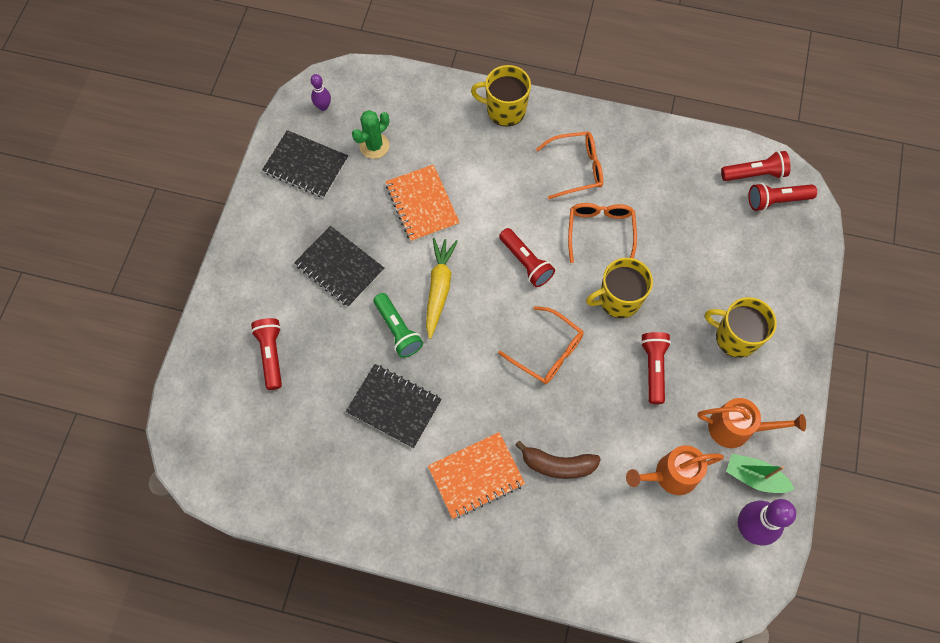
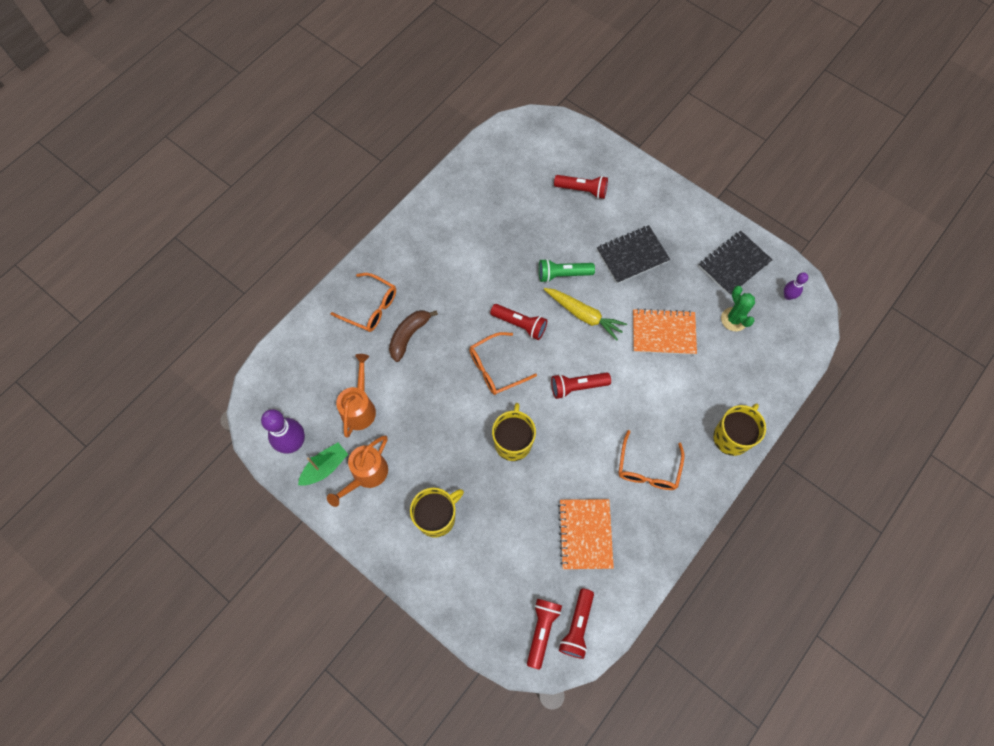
camera: 115 degrees right, 0 degrees up
black notebook [346,364,442,449] -> none
orange notebook [428,432,525,519] -> orange notebook moved to [558,499,614,569]
orange glasses [568,203,637,263] -> orange glasses moved to [330,273,396,332]
red flashlight [640,332,671,404] -> red flashlight moved to [490,304,547,340]

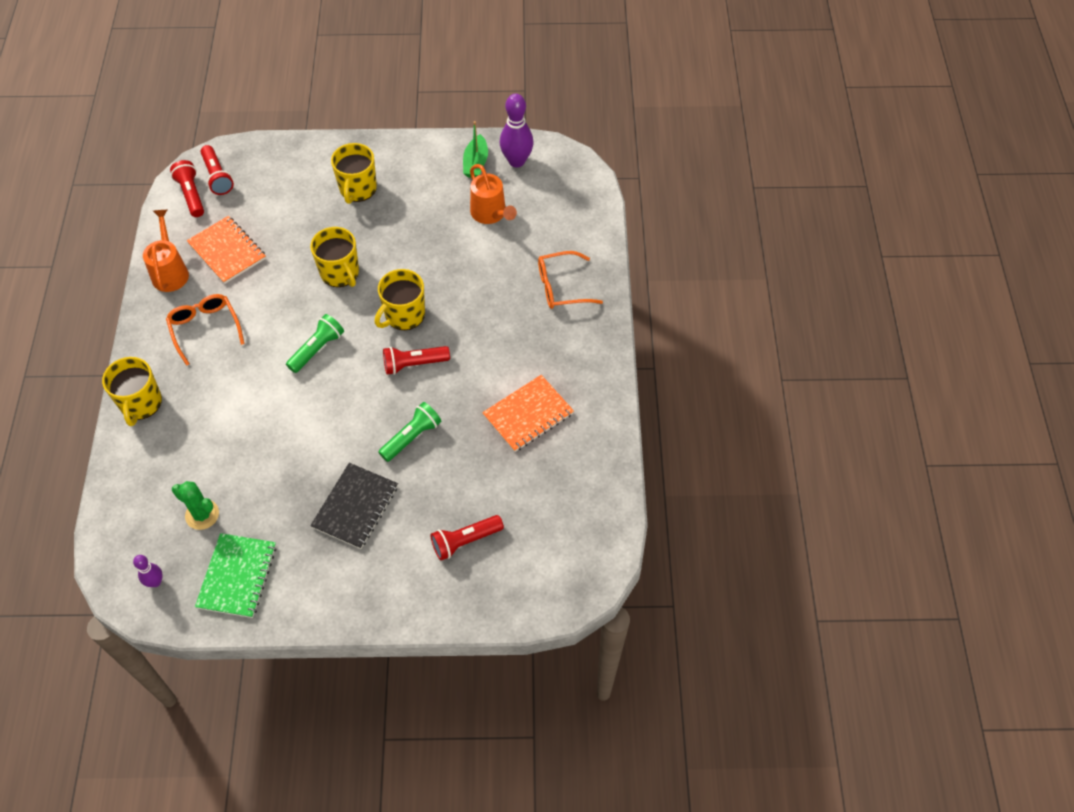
camera: 140 degrees right, 10 degrees down
orange watering can [327,436,388,507] -> orange watering can moved to [143,210,189,292]
brown banana [389,310,438,362] -> none
orange glasses [469,332,537,395] -> yellow mug [375,269,425,330]
yellow carrot [544,288,627,341] -> none
red flashlight [551,372,611,399] -> green flashlight [286,314,344,373]
orange notebook [633,308,697,355] -> orange notebook moved to [482,375,574,452]
black notebook [699,231,773,296] -> green notebook [195,533,277,618]

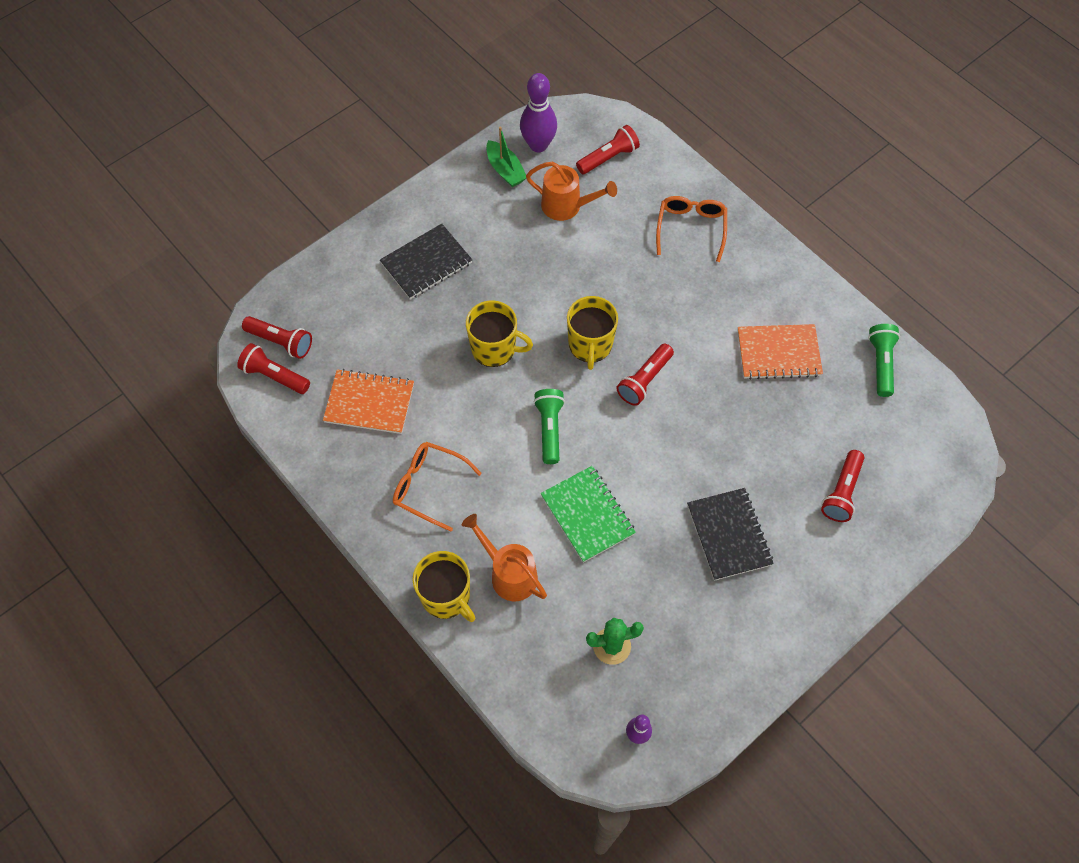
camera: 40 degrees left, 5 degrees up
orange watering can [143,210,189,292] -> orange watering can moved to [462,514,547,601]
green notebook [195,533,277,618] -> green notebook moved to [540,466,636,563]
yellow mug [331,143,377,204] -> black notebook [380,224,472,299]
green flashlight [378,402,441,462] -> green flashlight moved to [868,324,900,397]
orange notebook [482,375,574,452] -> orange notebook turned 75 degrees clockwise [738,324,823,380]
orange glasses [538,251,603,309] -> orange glasses turned 150 degrees clockwise [656,196,727,262]
none -> red flashlight [576,125,640,174]

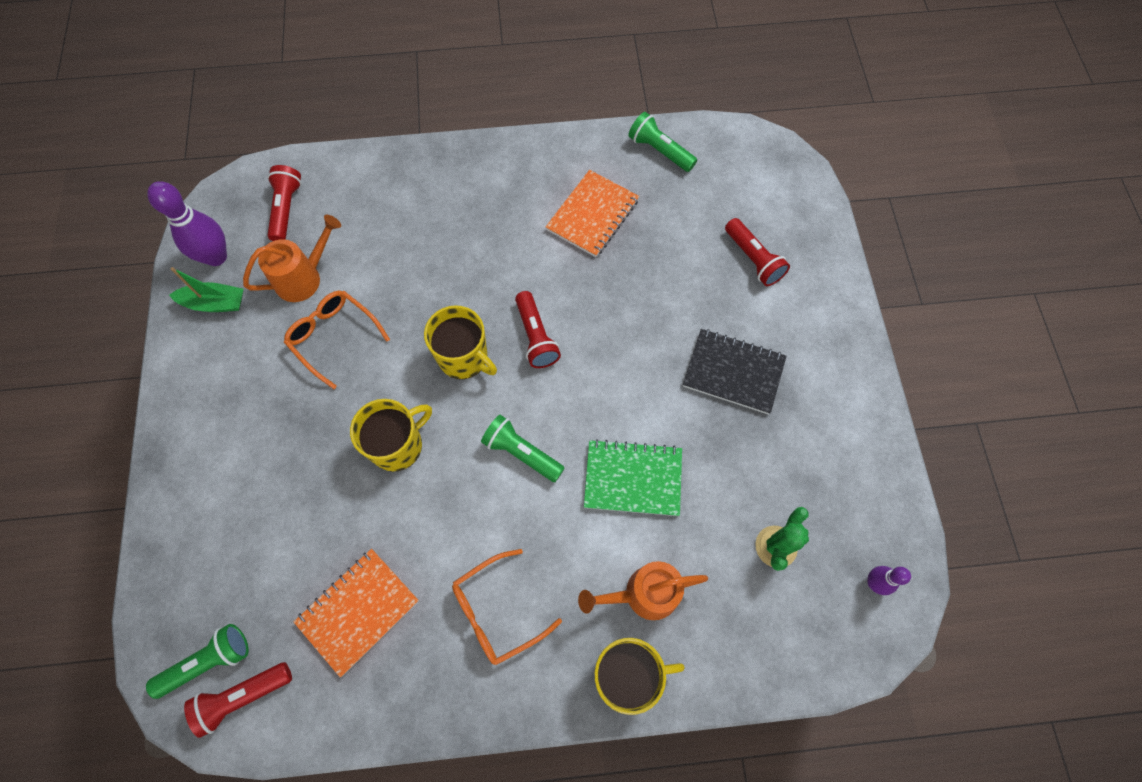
camera: 55 degrees left, 5 degrees up
red flashlight [242,316,312,359] -> green flashlight [146,624,249,699]
black notebook [380,224,472,299] -> none
orange glasses [656,196,727,262] -> orange glasses moved to [284,290,390,389]

